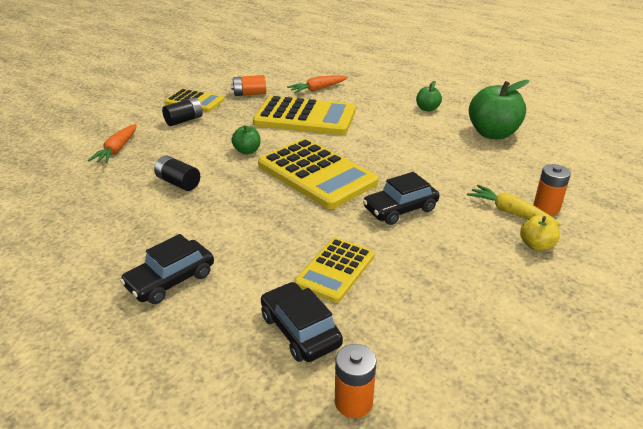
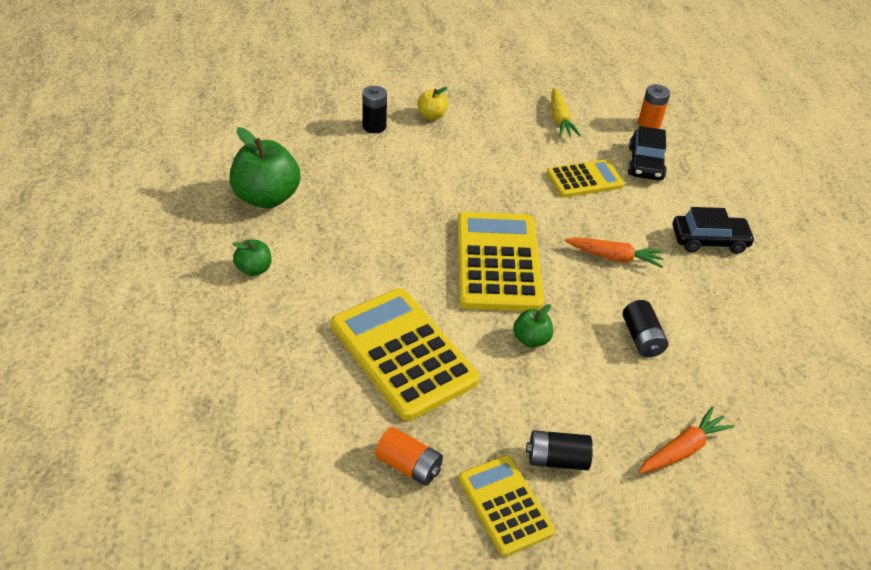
camera: 140 degrees left, 10 degrees up
orange carrot [287,75,348,93] -> orange carrot moved to [564,237,664,268]
black car [363,172,439,225] -> none
yellow carrot [467,185,561,226] -> yellow carrot moved to [551,87,581,137]
orange battery [533,164,571,215] -> black battery [362,86,387,133]

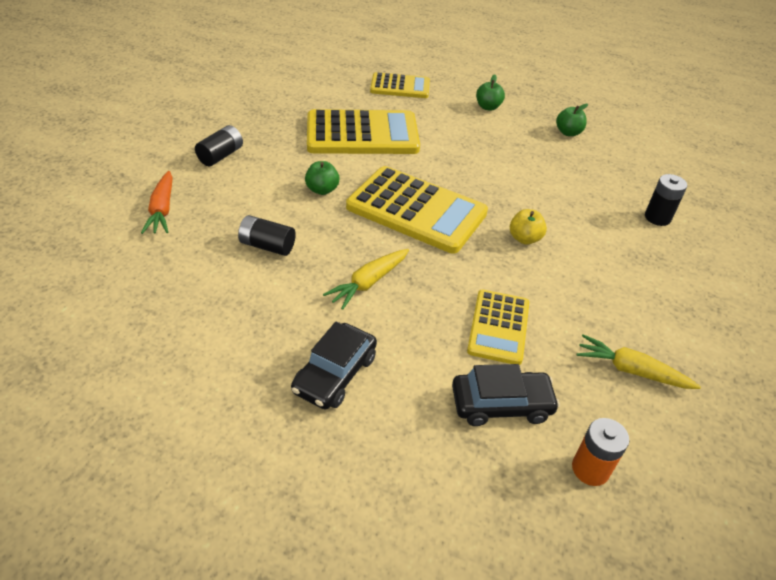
camera: 120 degrees right, 0 degrees up
green apple [229,127,300,208] -> green apple [556,104,588,136], size x0.50
orange battery [375,427,443,486] -> none
yellow apple [417,87,448,120] -> yellow apple moved to [510,209,547,245]
yellow calculator [459,455,555,557] -> yellow calculator moved to [370,72,430,98]
orange carrot [564,237,664,268] -> yellow carrot [323,249,409,310]
black car [628,126,667,180] -> black car turned 135 degrees clockwise [452,364,560,426]

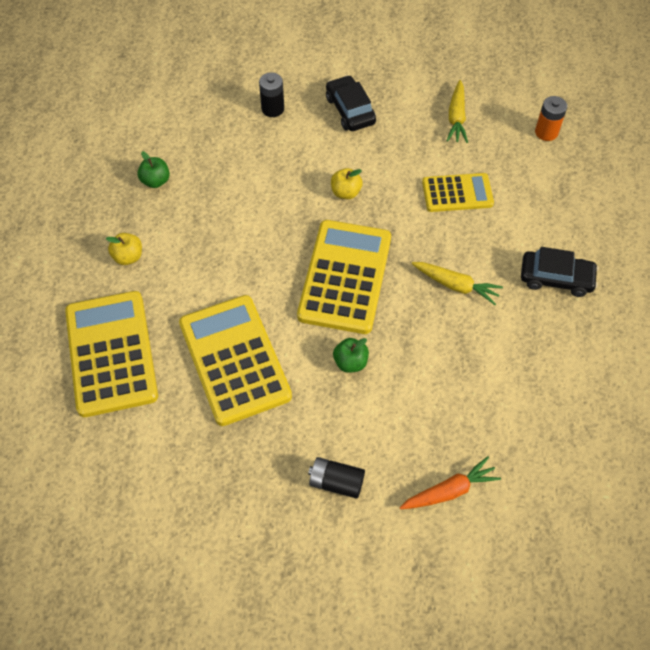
camera: 105 degrees left, 15 degrees up
black battery [238,215,296,256] -> none
yellow calculator [370,72,430,98] -> yellow calculator [65,291,158,417], size x1.71
black car [452,364,560,426] -> black car moved to [326,75,376,131]
green apple [476,74,505,111] -> yellow apple [106,233,142,265]

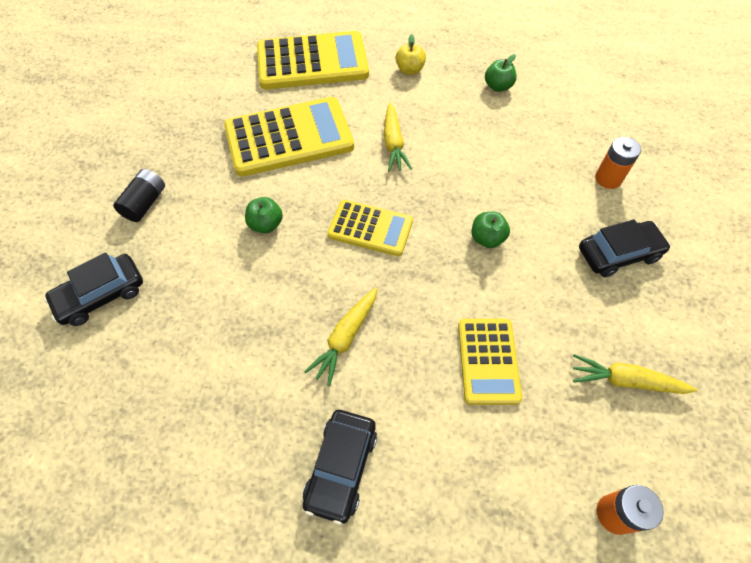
camera: 95 degrees right, 0 degrees up
black battery [259,72,284,117] -> orange battery [595,137,641,189]
yellow calculator [297,220,391,334] -> yellow calculator [327,200,413,256], size x0.58
yellow apple [331,168,363,199] -> green apple [472,212,510,248]
orange carrot [400,456,501,509] -> black car [44,253,143,326]
none -> yellow carrot [384,103,412,171]

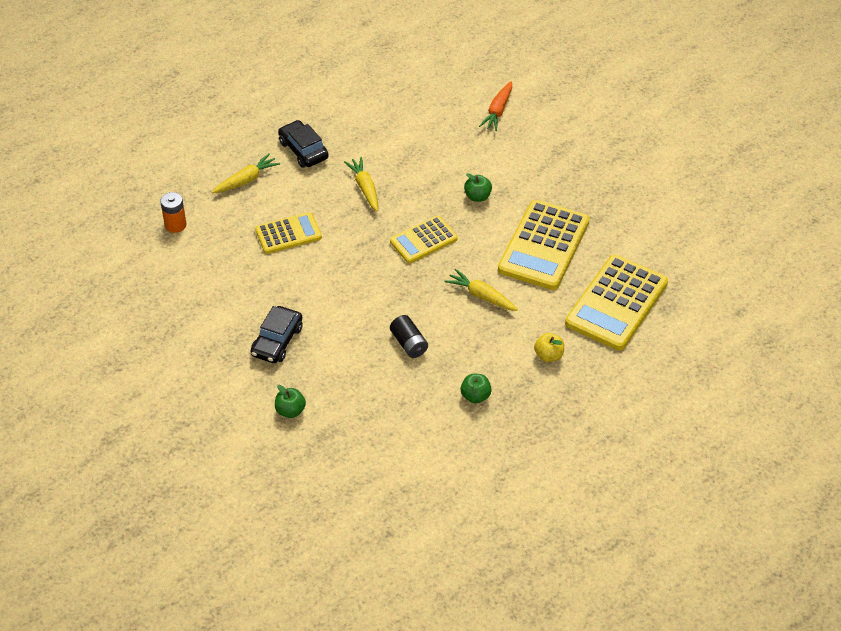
camera: 130 degrees right, 10 degrees down
black car [44,253,143,326] -> orange carrot [479,81,512,131]
black battery [113,169,165,222] -> black battery moved to [390,315,428,358]
yellow calculator [458,319,522,405] -> yellow calculator turned 120 degrees clockwise [255,212,322,254]
green apple [472,212,510,248] -> green apple moved to [275,385,306,418]
yellow carrot [573,354,698,394] -> yellow carrot moved to [212,153,280,193]
orange battery [595,137,641,189] -> none

